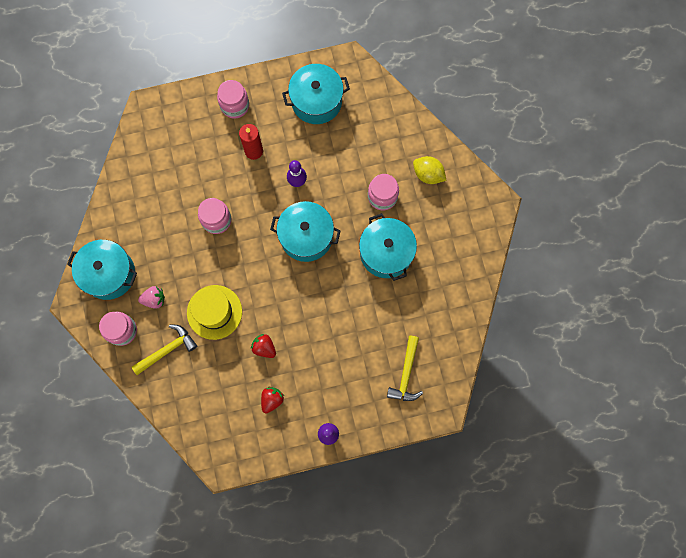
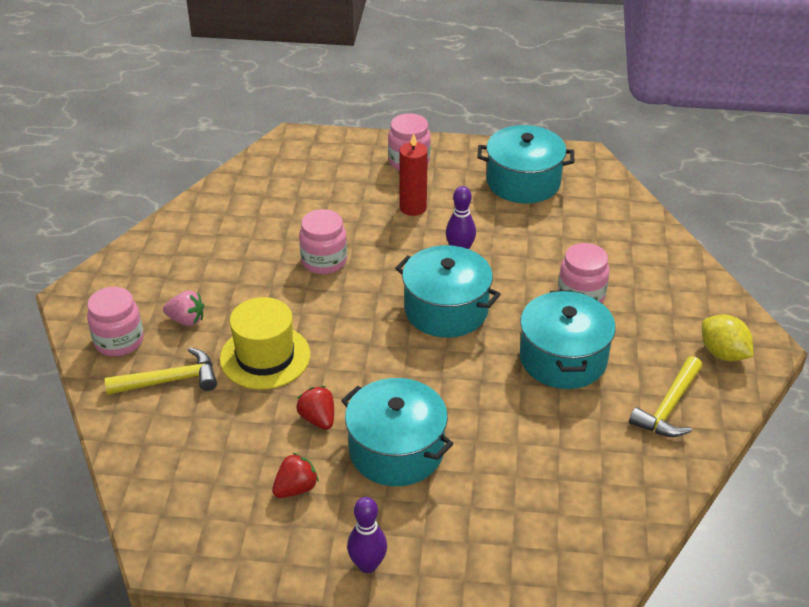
camera: 20 degrees right, 35 degrees down
turquoise pot [67,240,137,300] -> turquoise pot moved to [341,378,454,486]
yellow hammer [387,335,423,401] -> yellow hammer moved to [629,356,702,437]
yellow lemon [413,156,447,184] -> yellow lemon moved to [702,315,753,361]

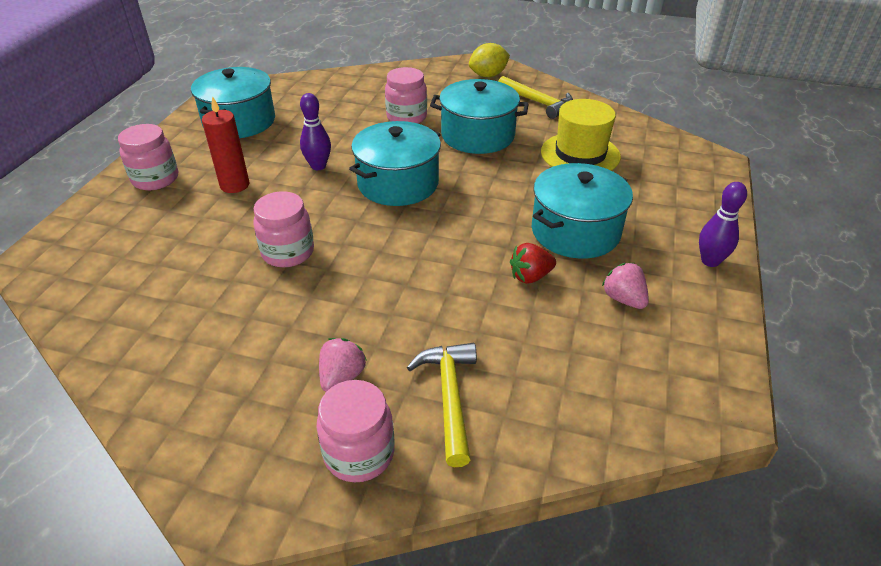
camera: 80 degrees left, 0 degrees up
yellow hat [220,297,310,389] -> yellow hat moved to [541,99,621,171]
red strawberry [272,453,319,498] -> pink strawberry [602,263,649,309]

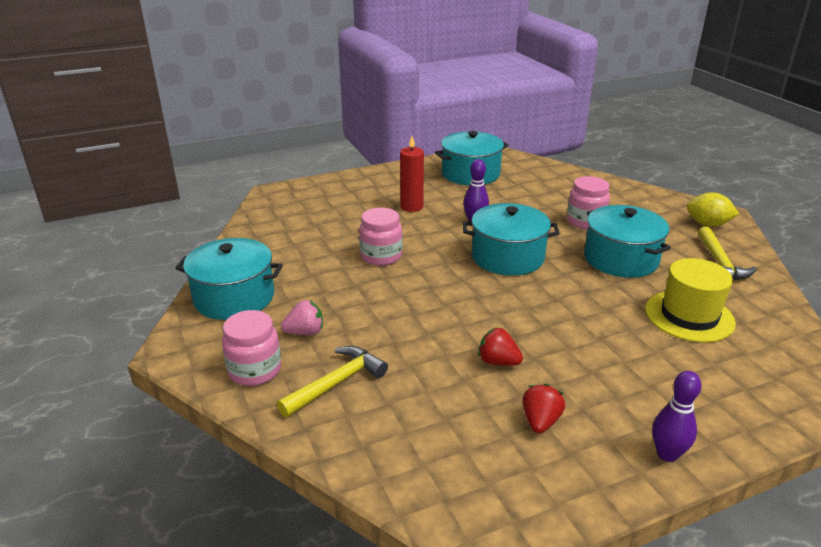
camera: 50 degrees right, 10 degrees down
pink jar [118,124,178,190] -> none
turquoise pot [532,163,633,259] -> turquoise pot moved to [175,238,283,320]
pink strawberry [602,263,649,309] -> red strawberry [522,384,565,433]

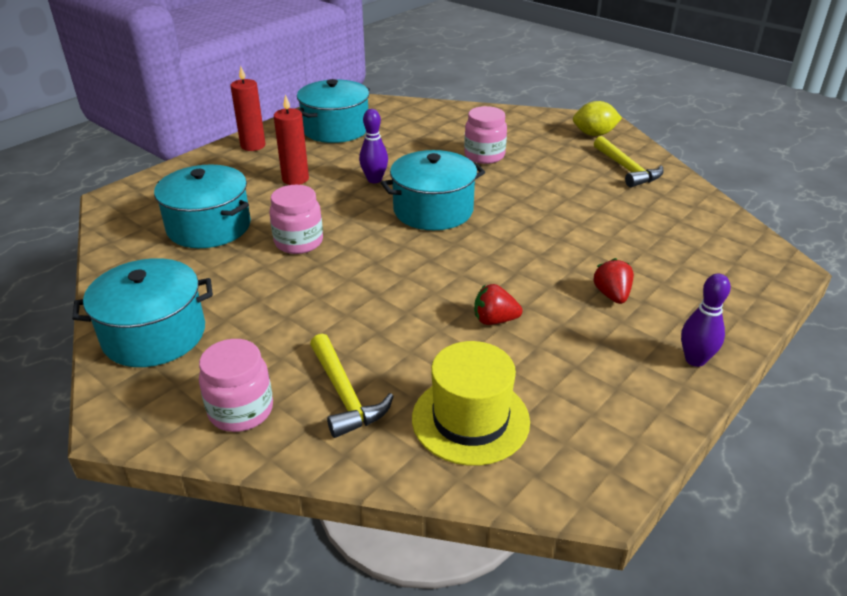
camera: 25 degrees left, 5 degrees up
yellow hammer [277,346,388,417] -> yellow hammer turned 135 degrees clockwise [310,334,394,438]
pink strawberry [281,300,323,335] -> none
red strawberry [522,384,565,433] -> red strawberry moved to [593,258,634,304]
turquoise pot [584,205,671,278] -> turquoise pot moved to [154,164,251,248]
yellow hat [645,258,736,343] -> yellow hat moved to [412,341,530,466]
none -> red candle [230,66,266,151]

